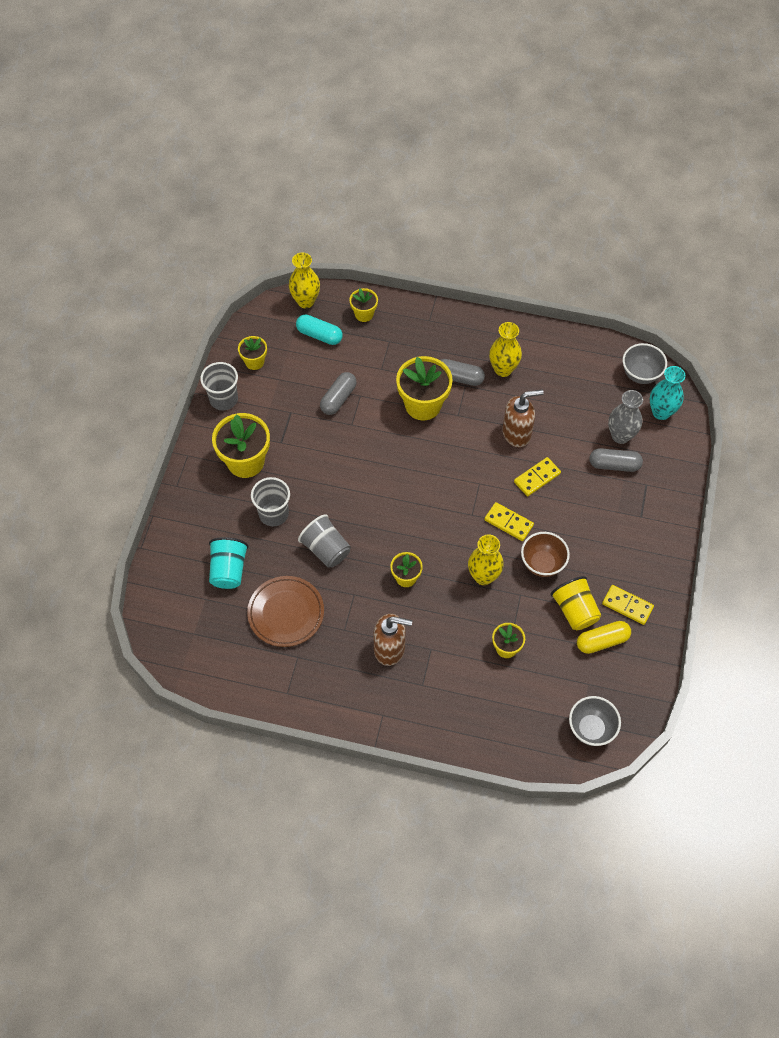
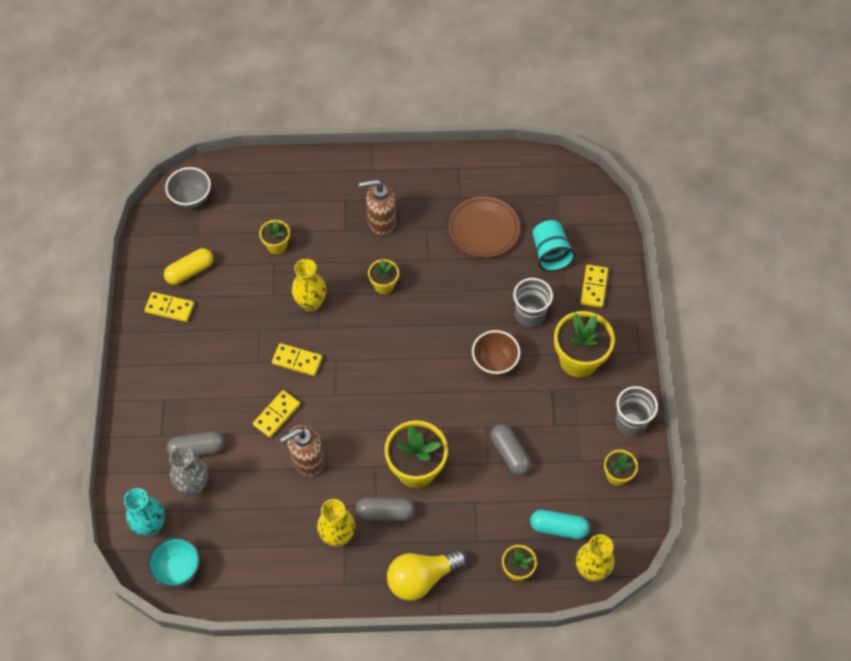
camera: 165 degrees right, 0 degrees up
grey cup [298,514,351,568] -> none
grey capsule [320,372,357,415] -> grey capsule turned 45 degrees counterclockwise [491,424,531,475]
brown bowl [521,532,570,577] -> brown bowl moved to [472,330,520,376]
yellow cup [551,576,601,630] -> none
grey bowl [623,343,667,384] -> turquoise bowl [147,536,200,588]
none -> yellow light bulb [387,550,467,601]
none -> yellow domino [580,265,608,308]

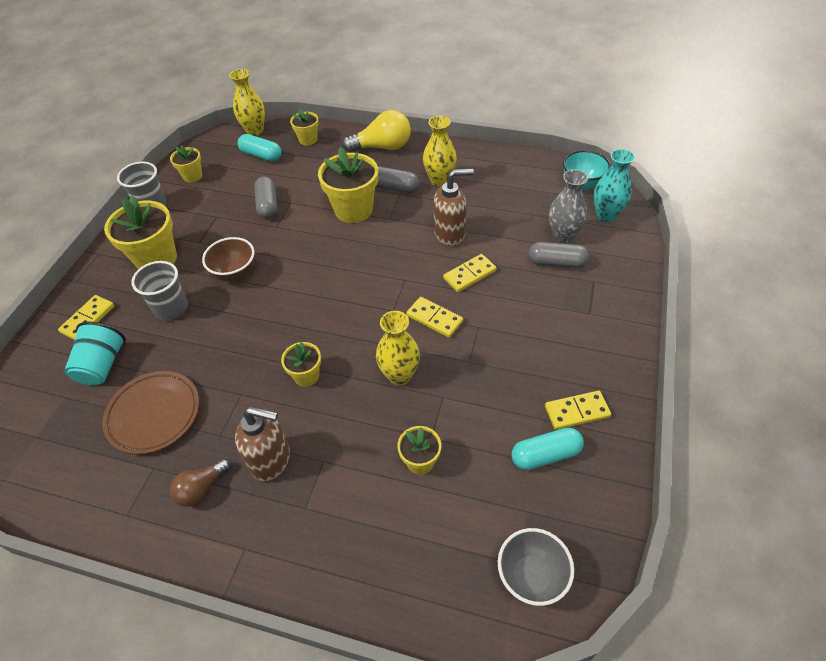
camera: 160 degrees left, 10 degrees down
yellow domino [145,292,194,322] -> yellow domino turned 45 degrees counterclockwise [545,391,611,430]
yellow capsule [164,248,213,285] -> turquoise capsule [511,428,584,470]
none -> brown light bulb [169,458,230,507]

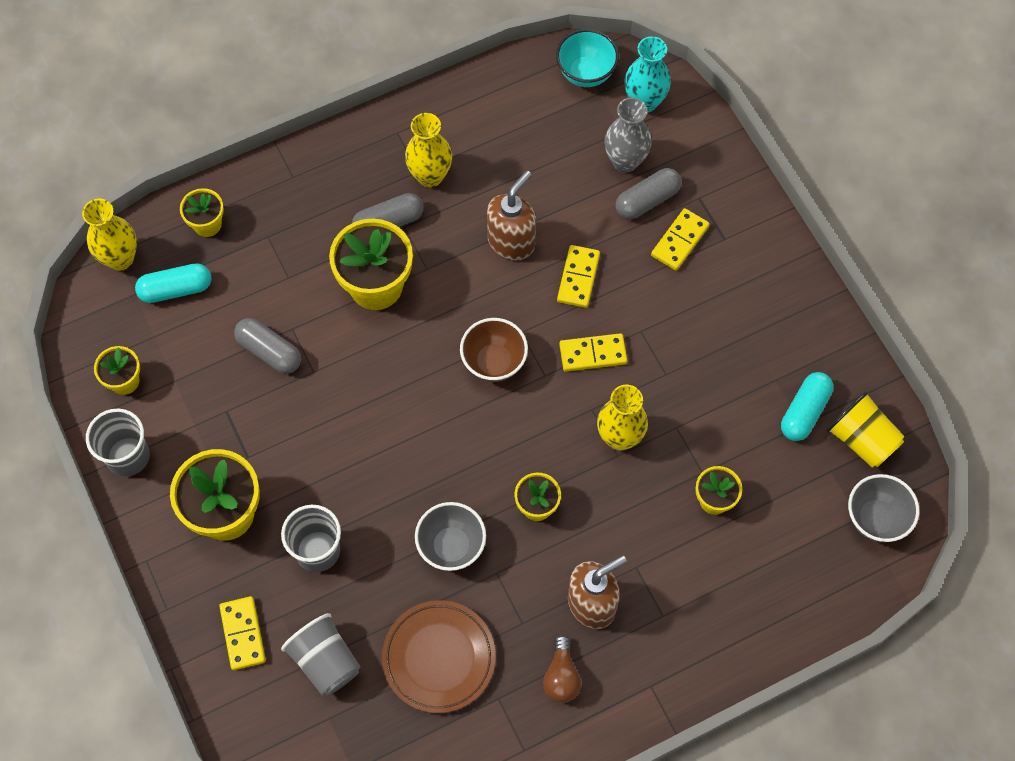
camera: 45 degrees left, 15 degrees up
turquoise cup [64,322,126,385] -> grey cup [281,613,360,696]
brown bowl [202,237,255,282] -> brown bowl moved to [460,318,528,382]
yellow light bulb [342,110,411,152] -> none
yellow domino [545,391,611,430] -> yellow domino moved to [651,208,710,270]
none -> grey bowl [415,502,486,571]
none -> yellow cup [826,391,905,468]

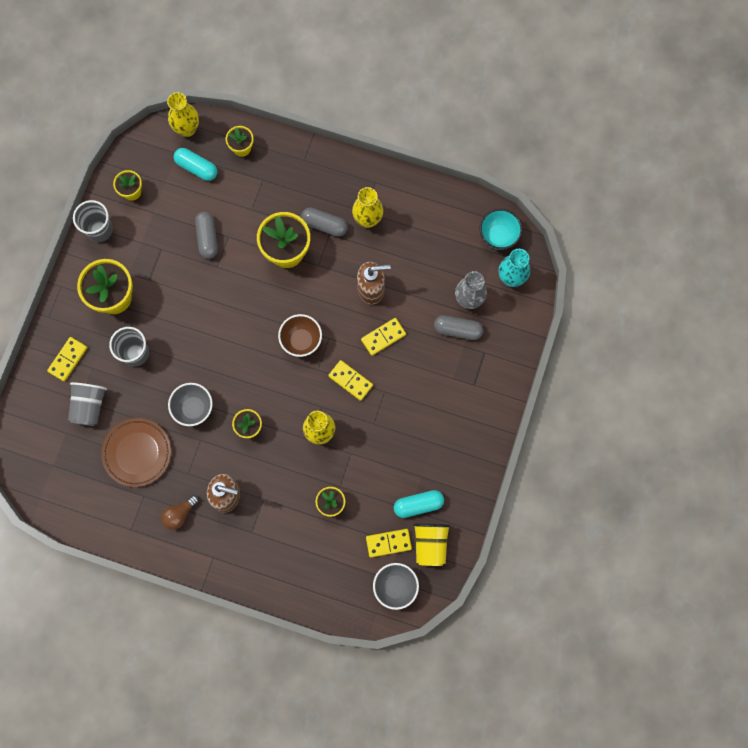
camera: 45 degrees right, 10 degrees up
yellow domino [651,208,710,270] -> yellow domino moved to [366,529,412,558]

